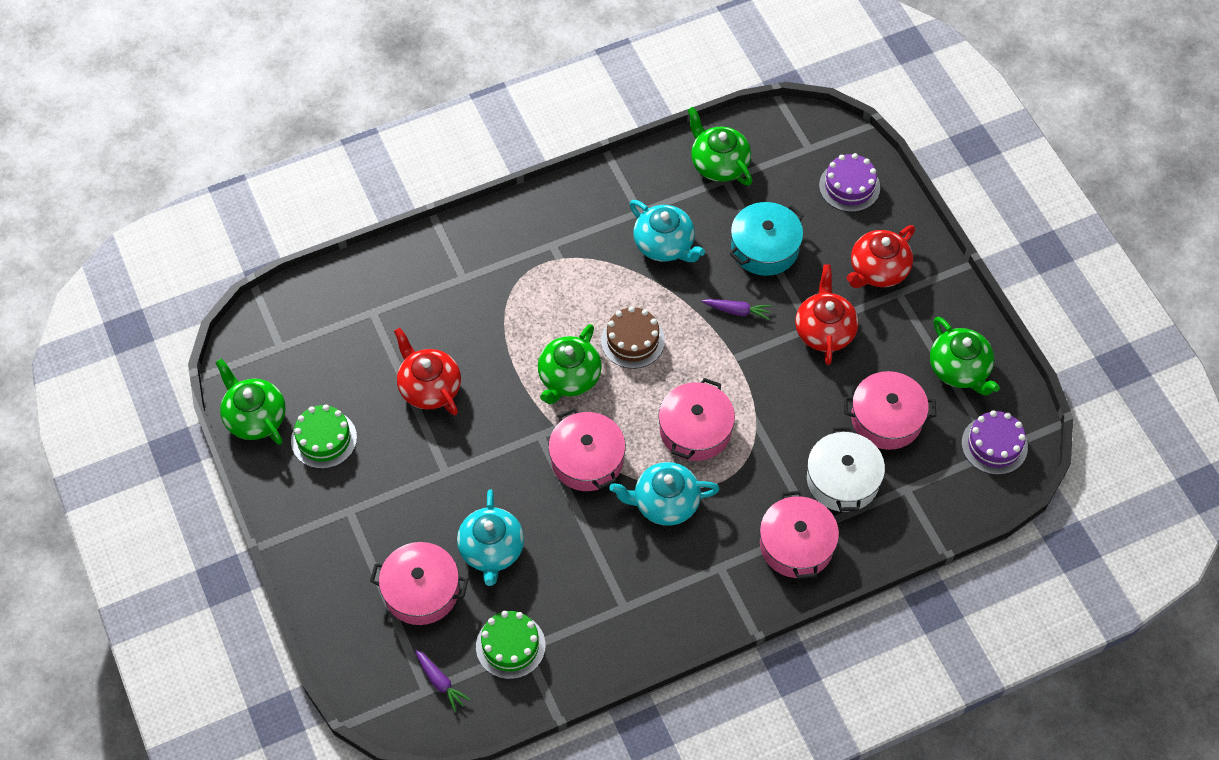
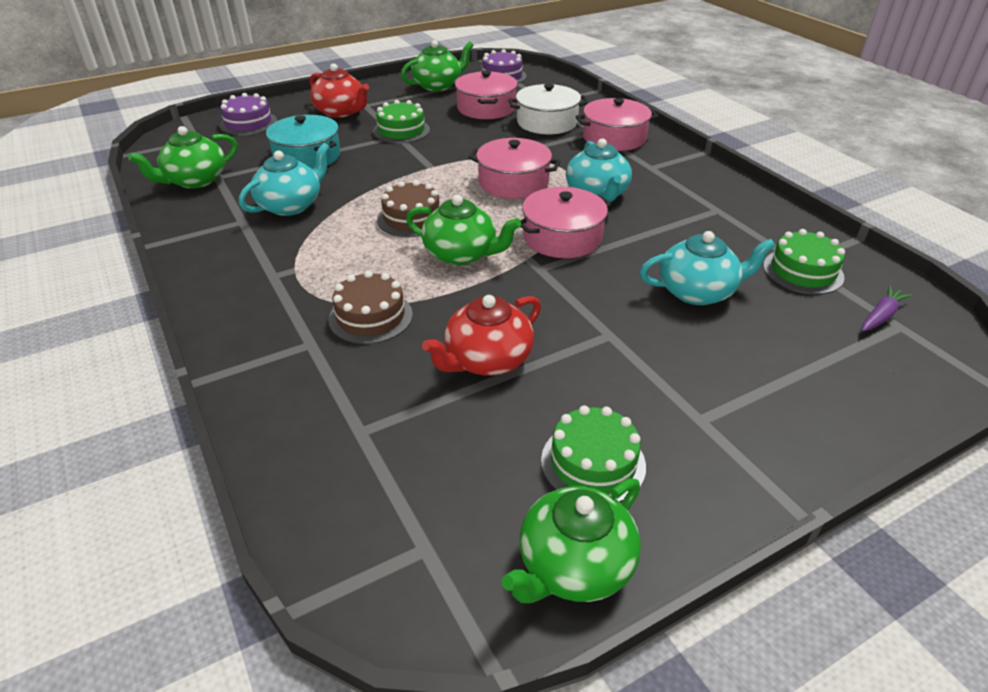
camera: 95 degrees left, 20 degrees down
pink pot [370,542,468,625] -> none
purple carrot [702,299,772,320] -> none
red teapot [795,265,859,365] -> green cake [373,100,430,143]
none -> brown cake [328,271,413,344]

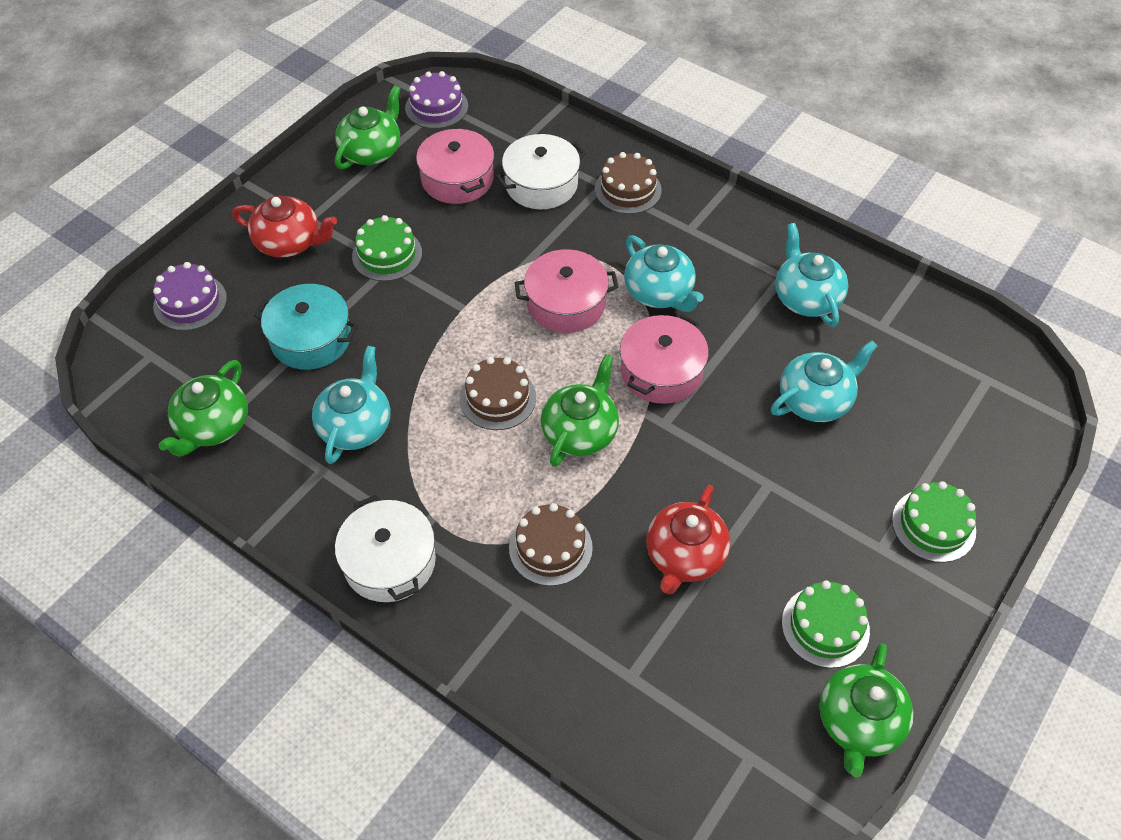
camera: 25 degrees left, 15 degrees up
green teapot [406,195,521,265] -> green teapot turned 60 degrees counterclockwise [541,354,619,467]
pink pot [575,98,658,151] -> brown cake [595,152,662,214]
green cake [763,229,845,295] -> green cake moved to [892,481,976,563]
purple carrot [862,285,912,332] -> none
none -> white pot [335,495,436,602]
none -> turquoise teapot [775,223,849,327]

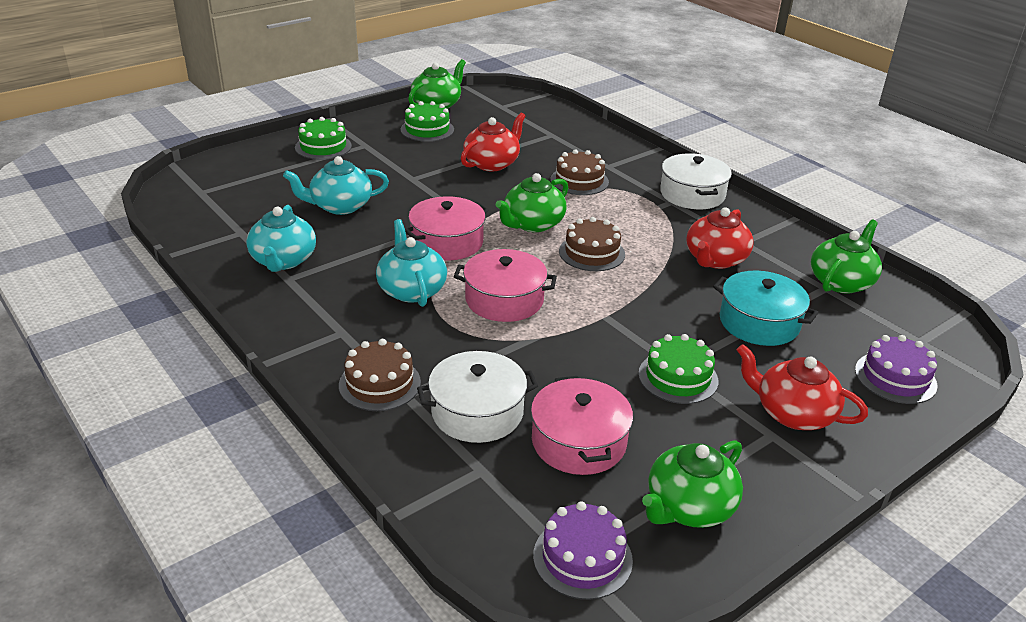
camera: 165 degrees left, 20 degrees down
turquoise teapot [312,345,390,464] -> red teapot [686,207,753,269]

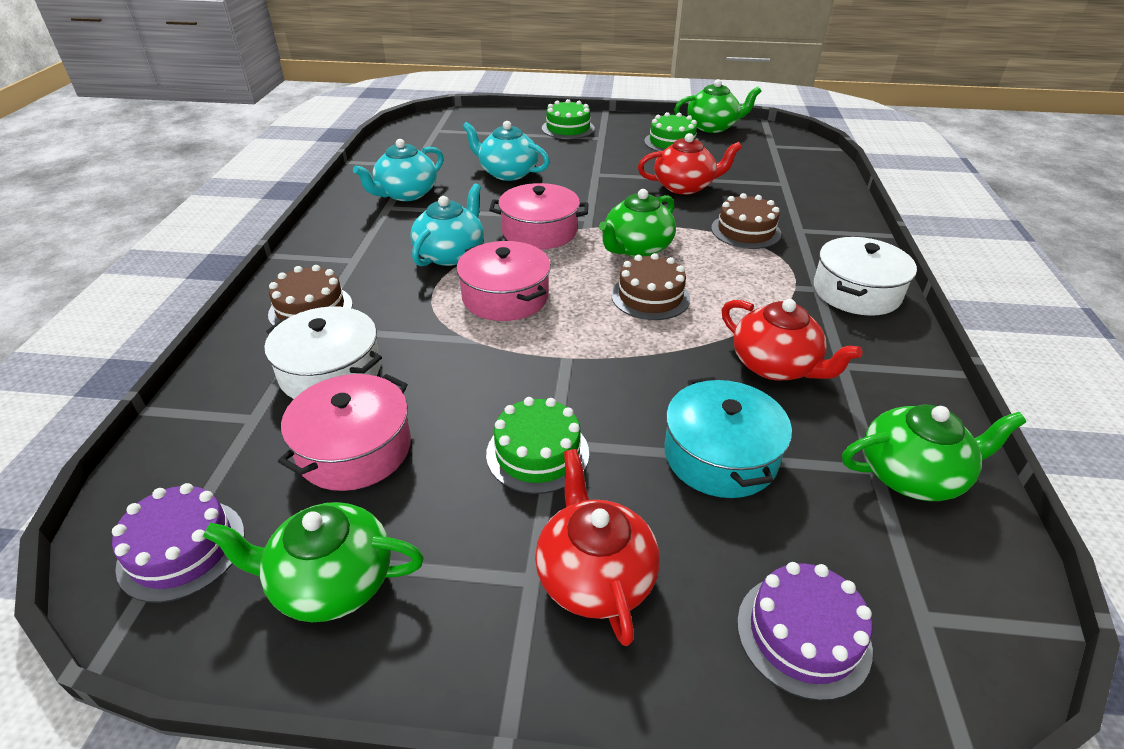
camera: 45 degrees right, 5 degrees up
green teapot [496,173,568,232] -> green teapot turned 45 degrees counterclockwise [599,189,676,257]
red teapot [686,207,753,269] -> red teapot turned 120 degrees counterclockwise [722,299,863,380]

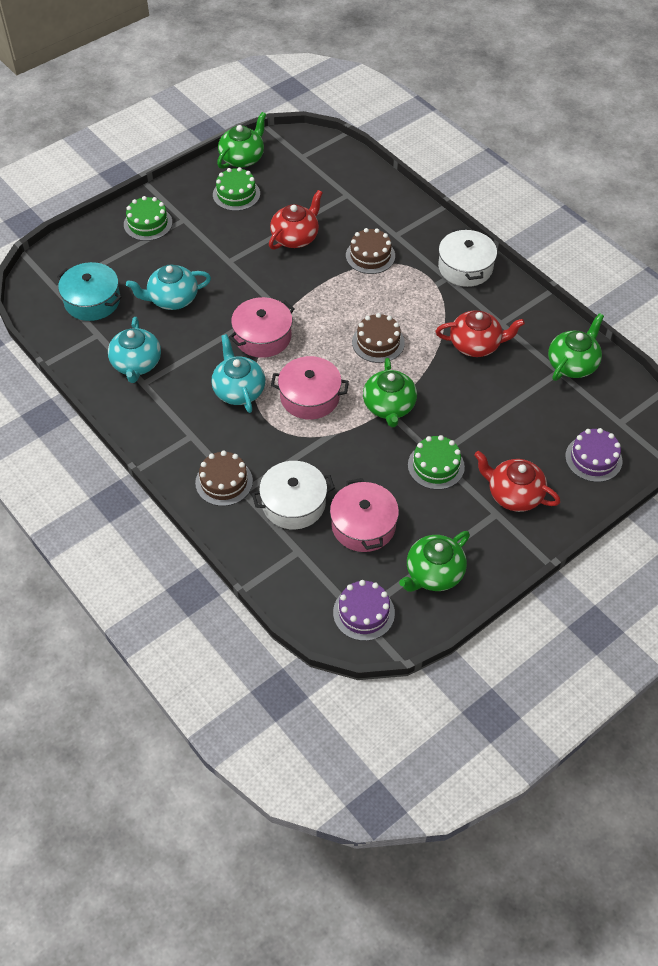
camera: 45 degrees left, 15 degrees up
green teapot [599,189,676,257] -> green teapot moved to [363,358,417,427]
turquoise pot [664,377,792,498] -> turquoise pot moved to [57,262,122,321]

